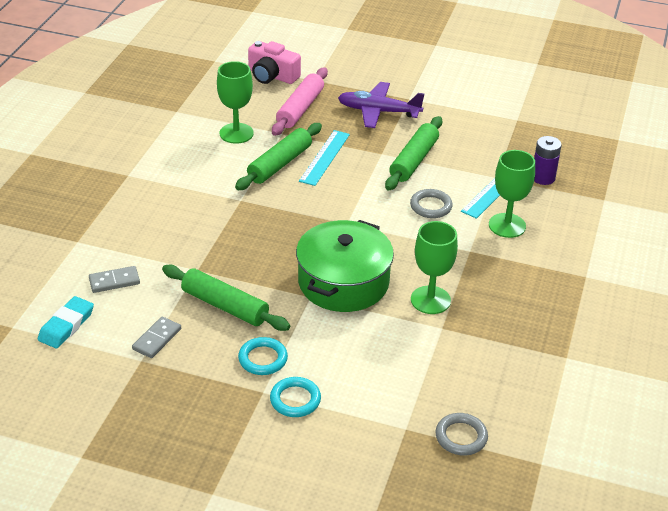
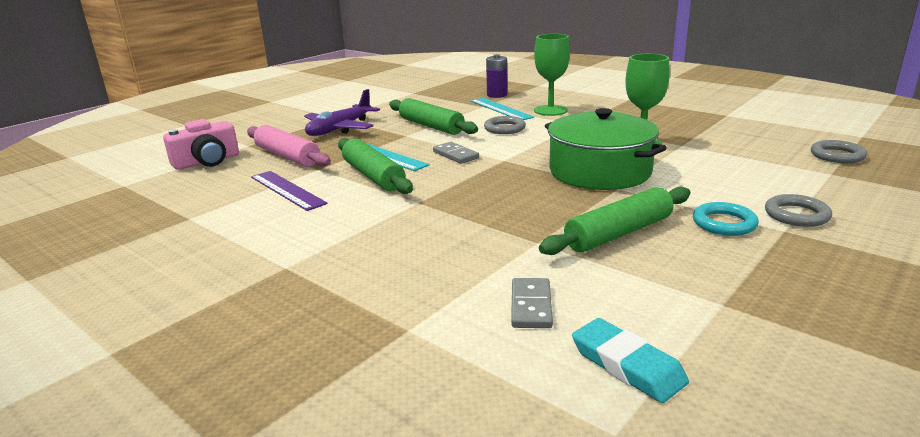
camera: 65 degrees left, 15 degrees down
grey domino [132,317,181,358] -> grey domino moved to [433,142,479,164]
green goblet [217,61,254,144] -> purple ruler [251,171,328,211]
turquoise ring [270,377,321,417] -> grey ring [765,194,832,227]

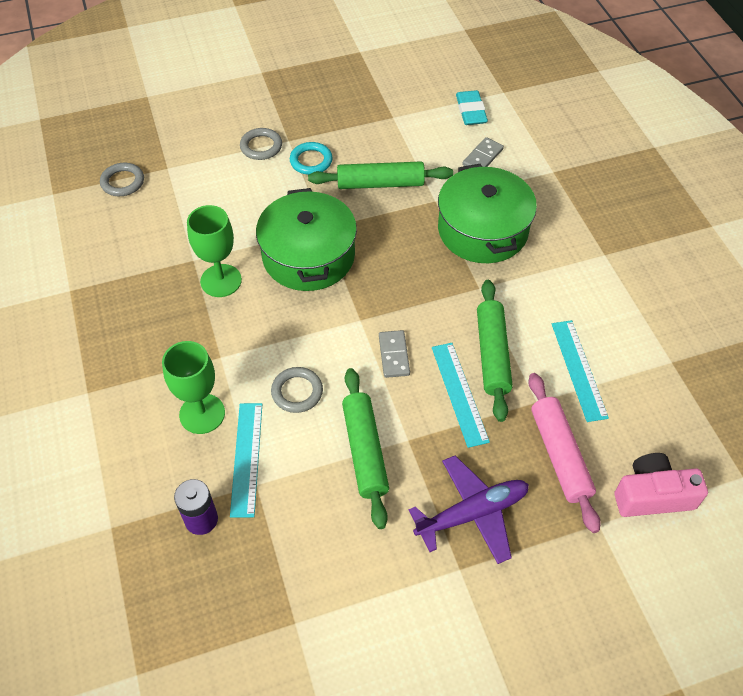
camera: 150 degrees left, 30 degrees up
purple ruler [251,171,328,211] -> turquoise ruler [552,320,609,422]
none -> green pot [438,164,537,263]

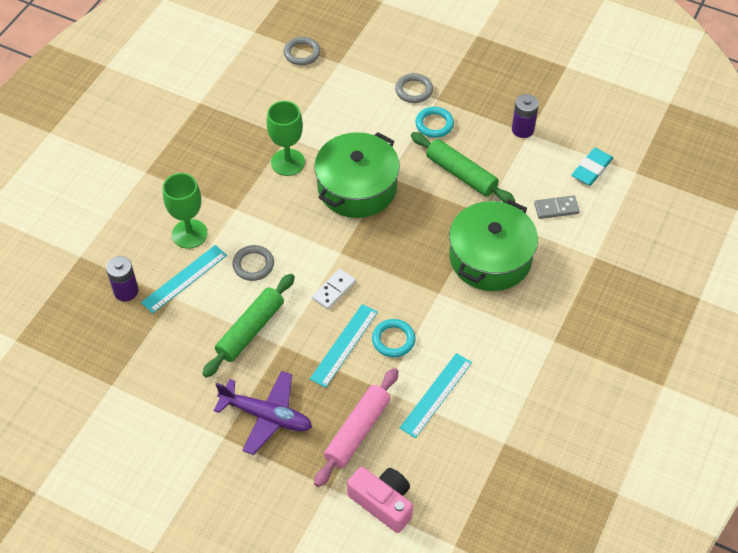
camera: 45 degrees right, 0 degrees up
grey domino [379,330,410,378] -> white domino [312,269,356,309]
green rolling pin [477,280,513,422] -> turquoise ring [372,319,416,357]
none -> purple battery [512,94,539,138]

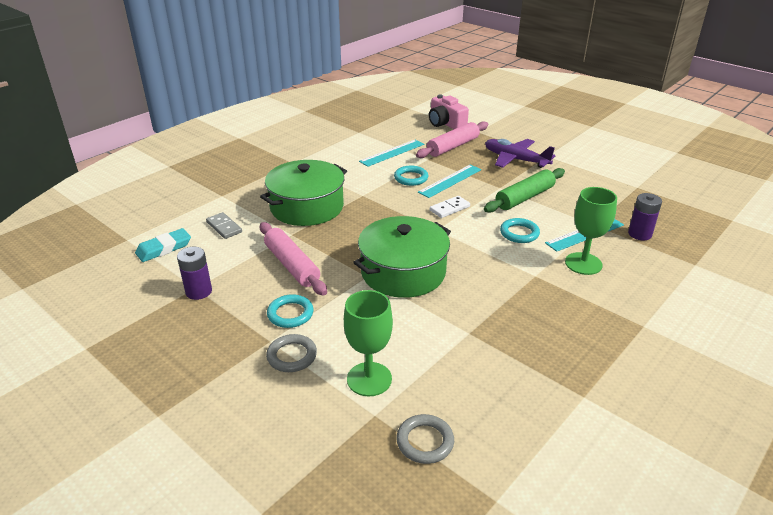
camera: 165 degrees left, 20 degrees down
grey ring [232,245,274,281] -> turquoise ring [500,218,540,243]
green goblet [267,101,305,176] -> green goblet moved to [344,290,393,396]
green rolling pin [411,132,515,203] -> pink rolling pin [260,222,327,296]
grey domino [534,195,580,219] -> grey domino turned 45 degrees clockwise [206,212,242,239]

